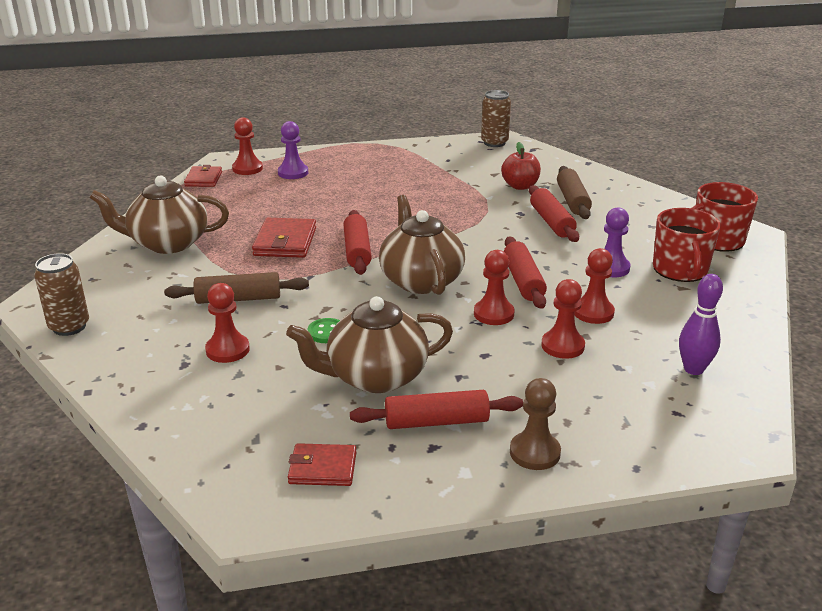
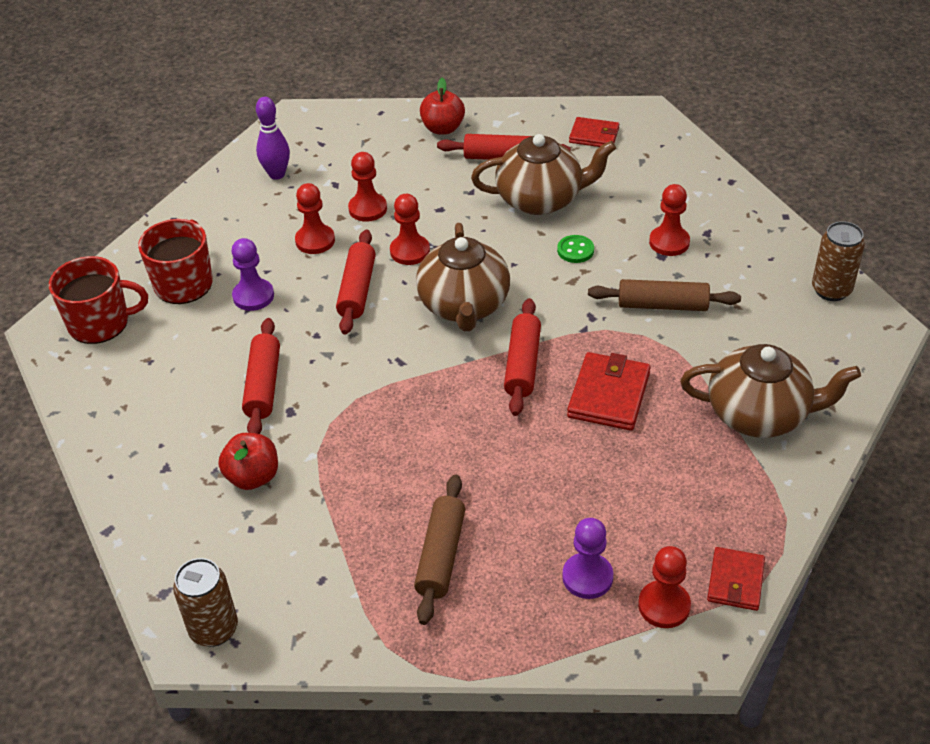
camera: 165 degrees left, 15 degrees up
brown pawn [510,378,561,470] -> red apple [420,78,465,135]
brown rolling pin [557,166,592,219] -> brown rolling pin moved to [414,474,465,625]

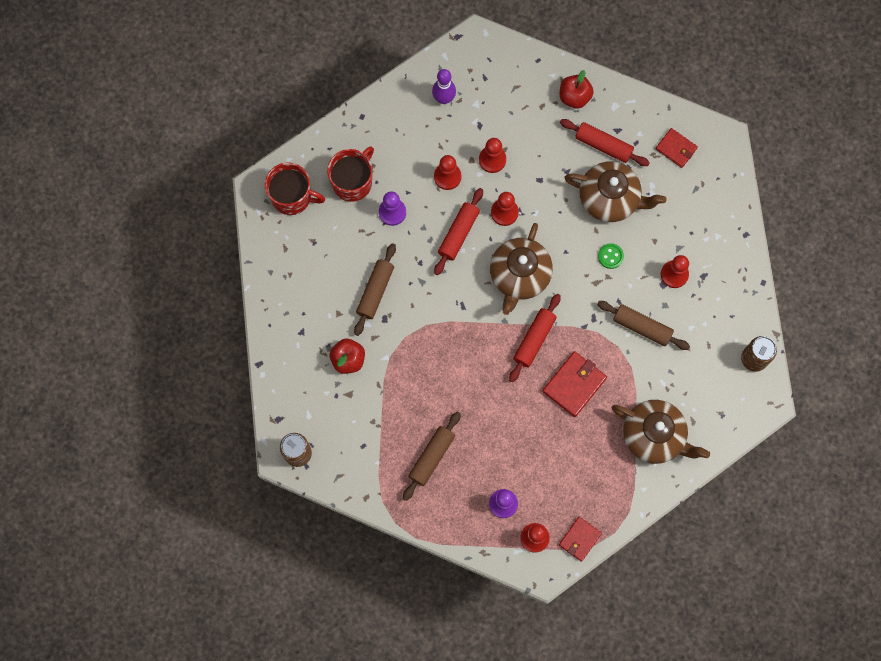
camera: 20 degrees right, 30 degrees up
red rolling pin [242,318,280,434] -> brown rolling pin [354,243,396,336]

